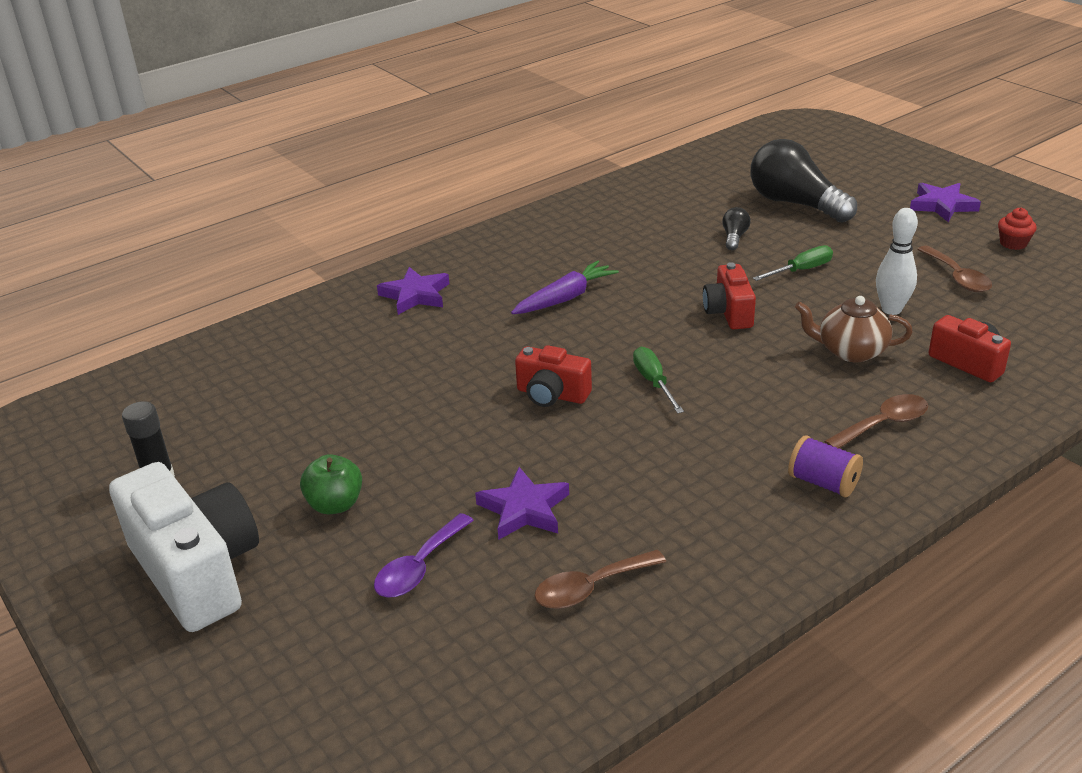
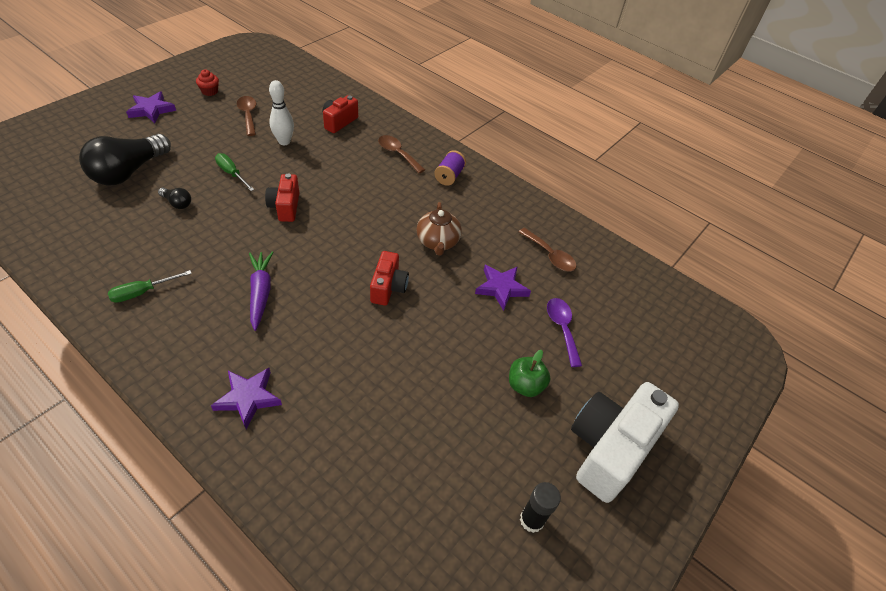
camera: 110 degrees left, 15 degrees up
purple spoon [374,513,474,597] -> purple spoon turned 120 degrees counterclockwise [547,298,582,367]
purple carrot [511,260,619,314] -> purple carrot turned 45 degrees clockwise [249,251,273,331]
green screwdriver [633,347,684,413] -> green screwdriver moved to [108,270,192,303]
red camera [703,262,756,329] -> red camera turned 105 degrees clockwise [265,174,300,222]
black light bulb [722,207,751,250] -> black light bulb turned 150 degrees counterclockwise [158,188,191,209]
brown teapot [795,296,913,362] -> brown teapot moved to [416,202,462,256]
brown spoon [917,246,992,292] -> brown spoon turned 75 degrees counterclockwise [237,96,256,136]

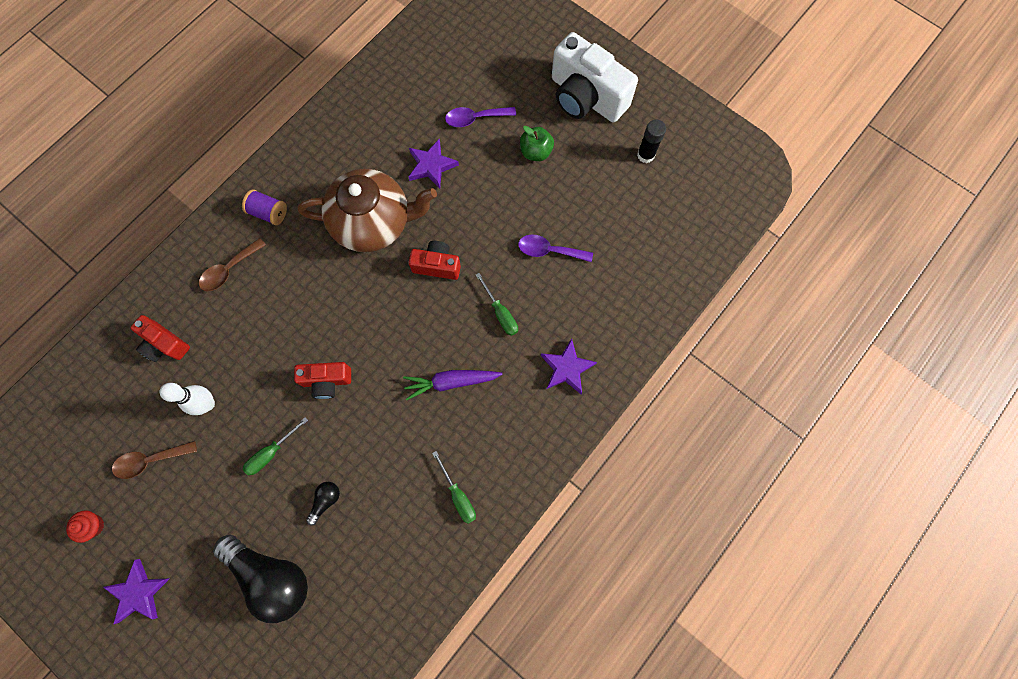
camera: 85 degrees left, 25 degrees up
brown teapot [416,202,462,256] -> brown teapot [298,169,437,252], size x1.79
brown spoon [519,228,577,271] -> none
none -> green screwdriver [476,273,518,336]
none -> purple spoon [518,234,593,262]

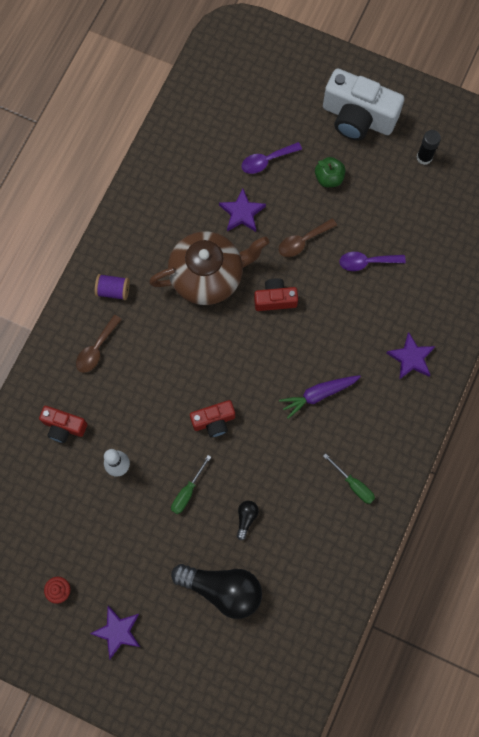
camera: 15 degrees left, 0 degrees up
brown spoon [112,441,197,479] -> brown spoon moved to [279,218,337,257]
green screwdriver [476,273,518,336] -> none

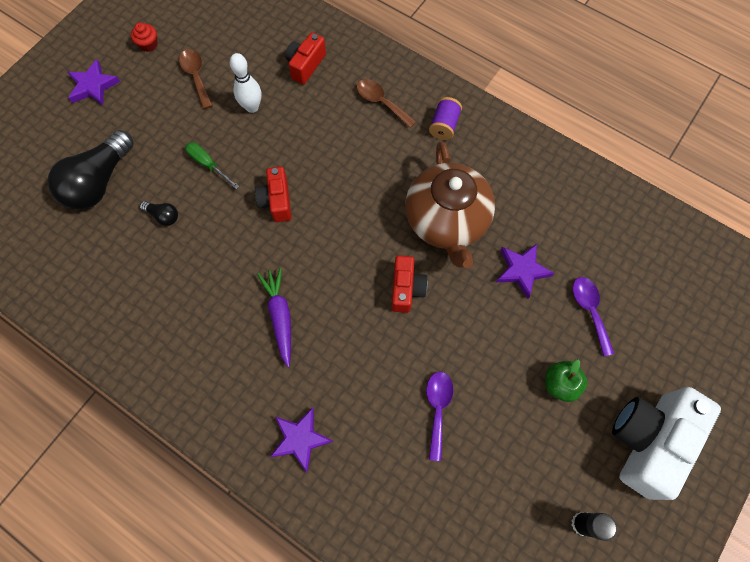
camera: 100 degrees right, 5 degrees down
brown spoon [279,218,337,257] -> brown spoon moved to [179,49,213,109]
green screwdriver [323,453,375,504] -> none

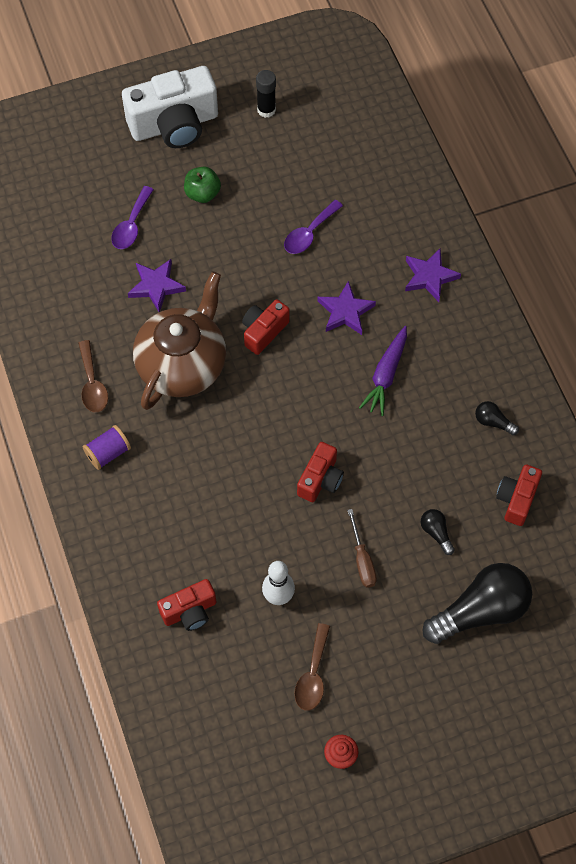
camera: 145 degrees left, 5 degrees down
purple star [68,59,120,105] -> purple star moved to [317,281,376,335]
green screwdriver [185,142,239,189] -> brown screwdriver [347,509,377,588]
brown spoon [357,79,416,128] -> brown spoon moved to [78,340,108,412]
none -> black light bulb [475,401,519,435]
none -> red camera [496,465,542,526]

